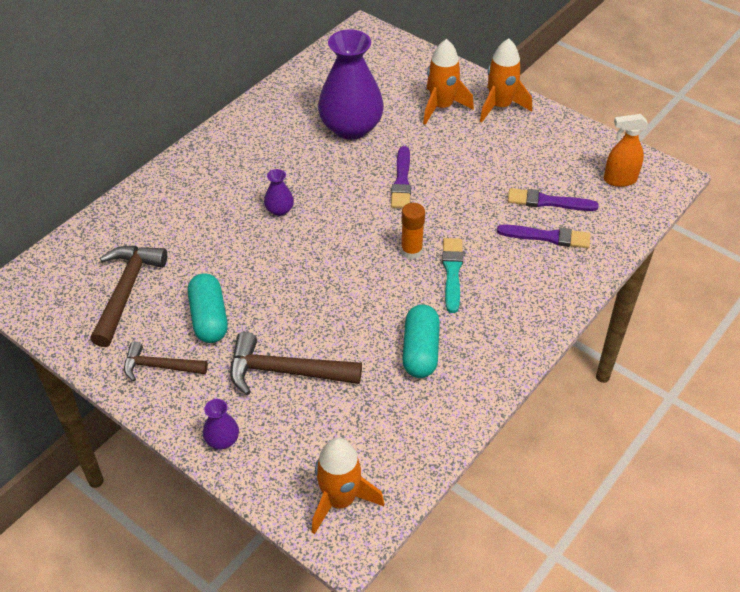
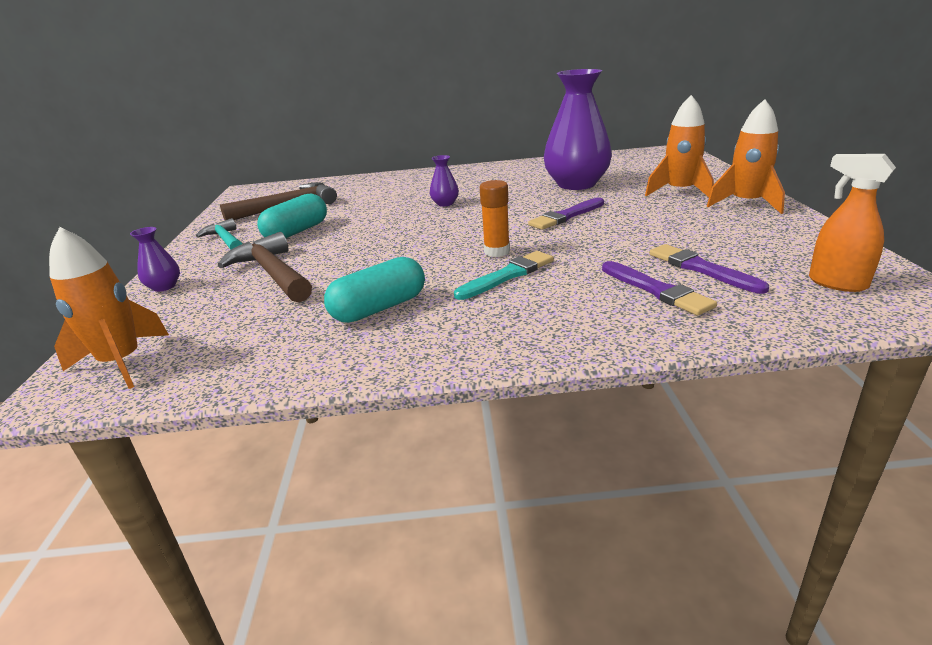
camera: 50 degrees right, 20 degrees down
brown hammer [124,342,208,381] -> turquoise hammer [196,218,242,250]

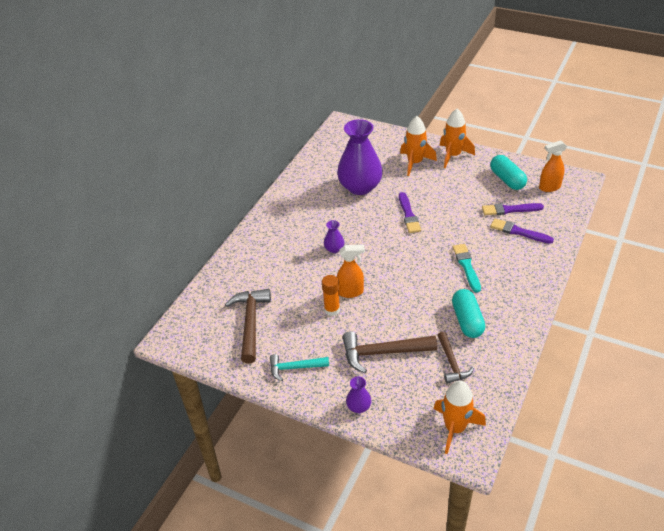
camera: 60 degrees left, 15 degrees up
turquoise capsule [257,194,327,238] -> turquoise capsule moved to [490,155,527,190]
orange glue stick [480,180,510,257] -> orange glue stick moved to [322,275,340,316]
purple brush [602,261,717,316] -> purple brush turned 150 degrees counterclockwise [490,218,554,244]
none -> orange spray bottle [337,245,365,298]
none -> brown hammer [437,331,474,384]

